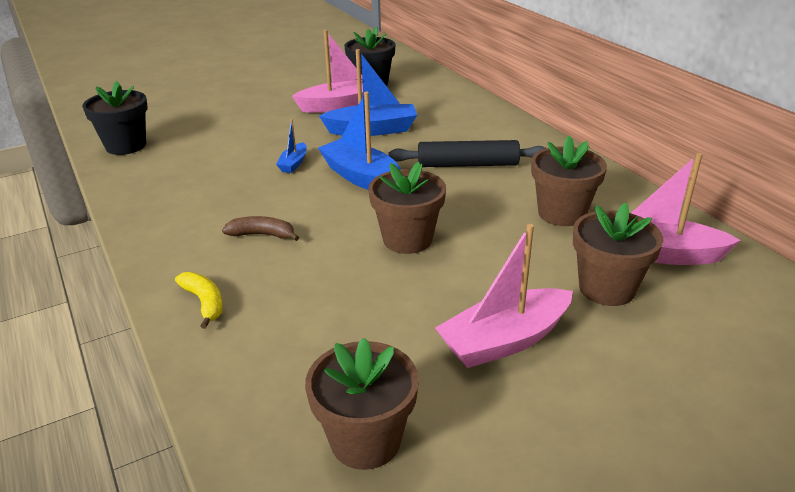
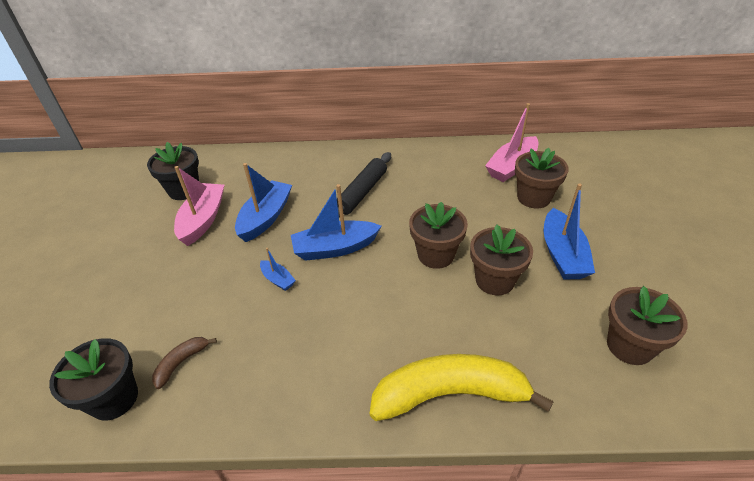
camera: 60 degrees left, 10 degrees up
yellow banana [175,272,223,329] -> yellow banana [370,354,554,421], size x2.28
brown banana [222,216,299,241] -> brown banana moved to [152,337,217,389]
pink boat [435,224,573,368] -> blue boat [544,184,595,280]
brown flower pot [531,136,607,226] -> brown flower pot moved to [470,225,533,296]

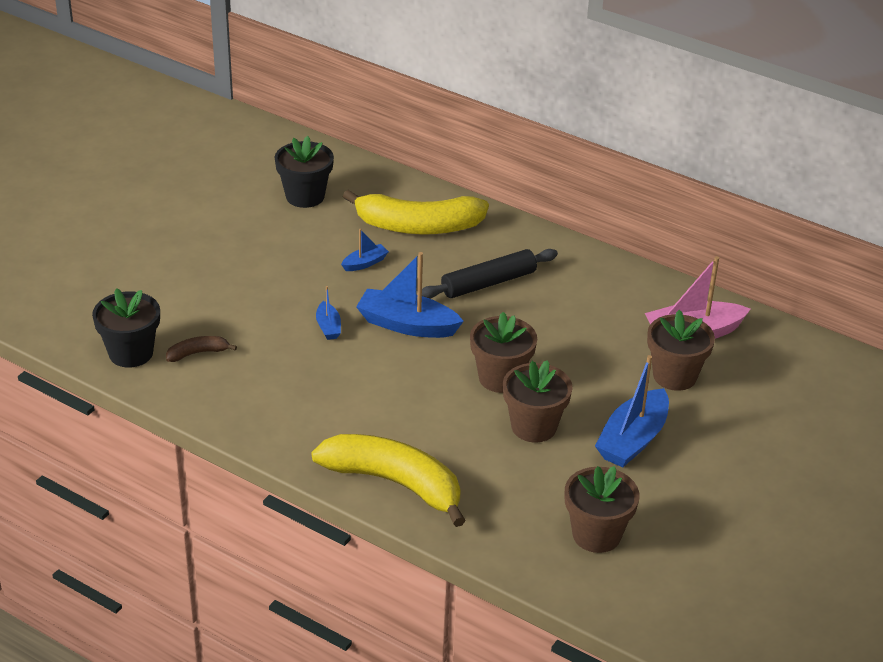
camera: 30 degrees right, 5 degrees down
pink boat [174,166,224,246] -> none
blue boat [235,163,292,242] -> blue boat [341,229,389,271], size x0.50
none -> yellow banana [343,190,489,235]

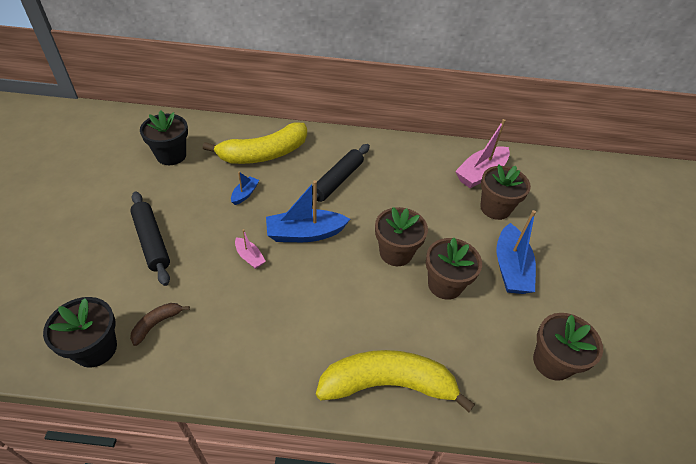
camera: 30 degrees left, 10 degrees up
blue boat [316,286,341,340] -> pink boat [235,229,266,269]
none -> black rolling pin [130,192,170,286]

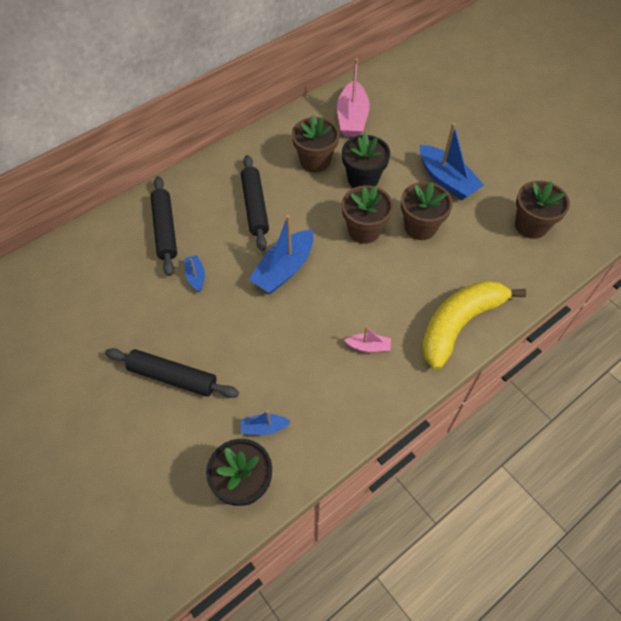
camera: 40 degrees left, 10 degrees up
brown banana [130,303,190,346] -> blue boat [241,410,291,435]
black flower pot [140,110,188,165] -> black flower pot moved to [342,133,390,188]
yellow banana [203,122,307,164] -> black rolling pin [150,176,177,276]
pink boat [235,229,266,269] -> pink boat moved to [344,326,391,352]
brown flower pot [480,164,531,220] -> brown flower pot moved to [292,115,339,172]

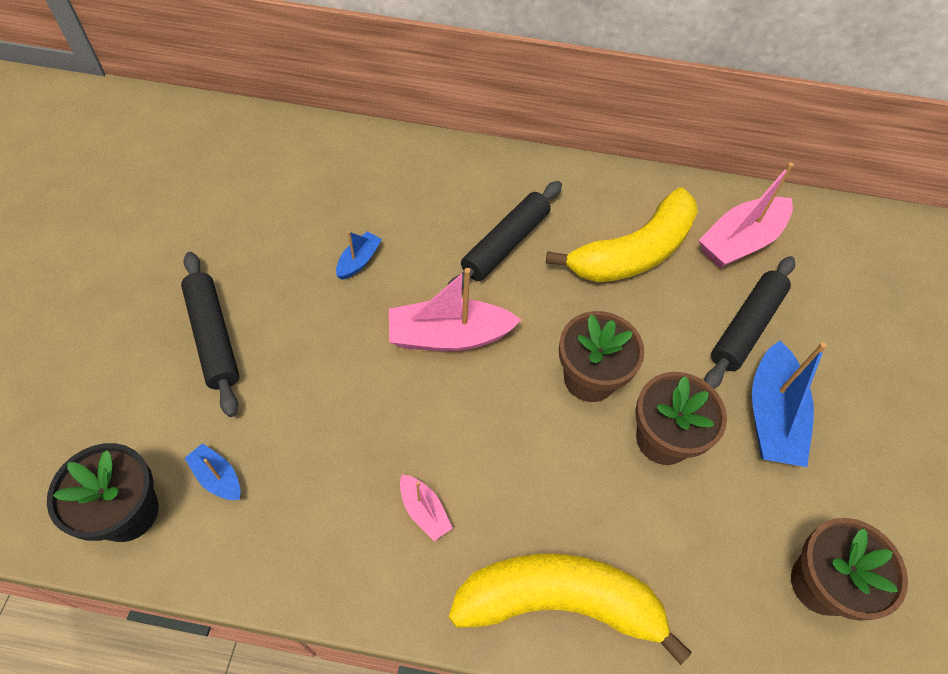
camera: 45 degrees right, 0 degrees up
black rolling pin [150,176,177,276] -> black rolling pin moved to [704,256,795,389]
blue boat [248,215,314,294] -> pink boat [389,268,521,351]
brown flower pot [292,115,339,172] -> yellow banana [546,188,698,282]
black flower pot [342,133,390,188] -> none

